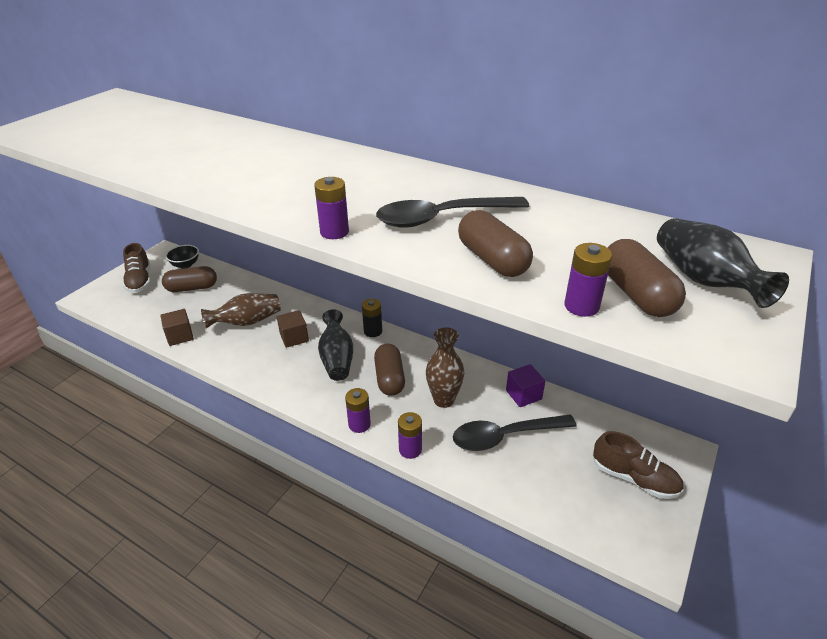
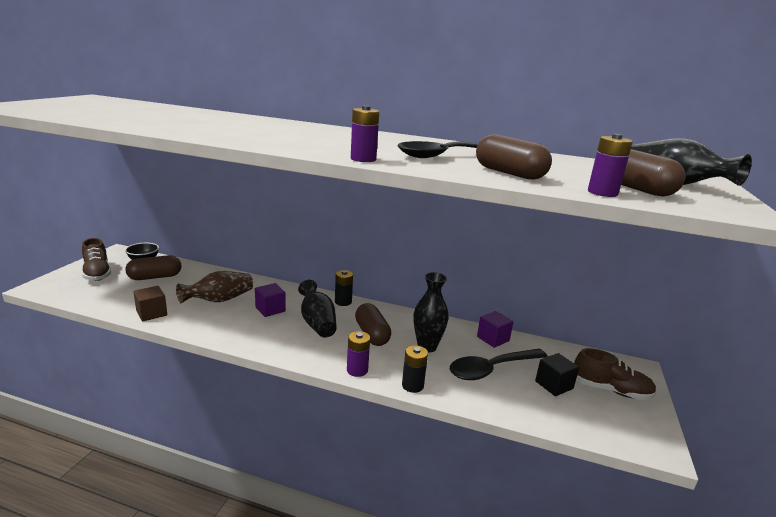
camera: 15 degrees left, 15 degrees down
brown cube [277,310,309,348] -> purple cube [255,283,286,317]
purple battery [398,412,422,459] -> black battery [402,345,428,393]
brown vase [426,327,464,408] -> black vase [414,272,449,353]
none -> black cube [535,353,579,396]

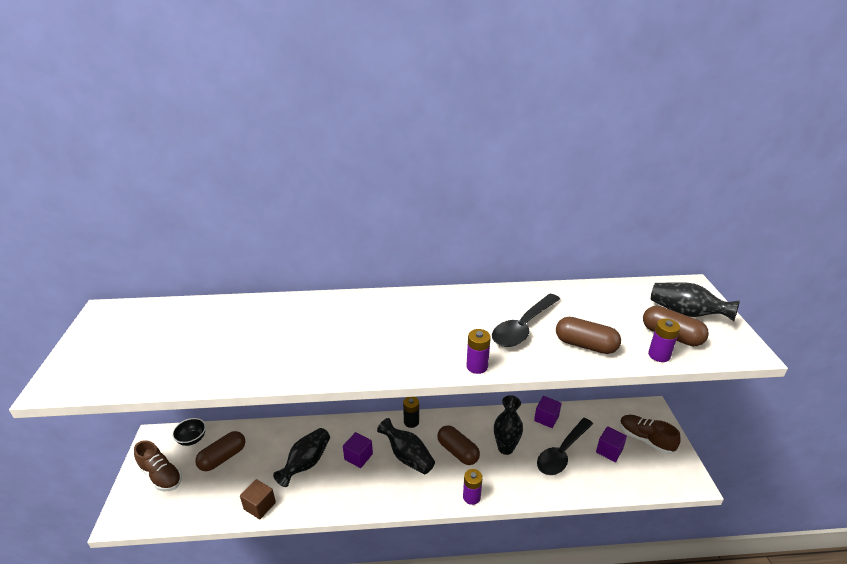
camera: 20 degrees left, 10 degrees up
brown vase [176,271,253,303] -> black vase [273,428,330,487]
black battery [402,345,428,393] -> none
black cube [535,353,579,396] -> purple cube [596,426,627,462]
brown shoe [574,348,657,400] -> brown shoe turned 135 degrees counterclockwise [620,415,681,454]

